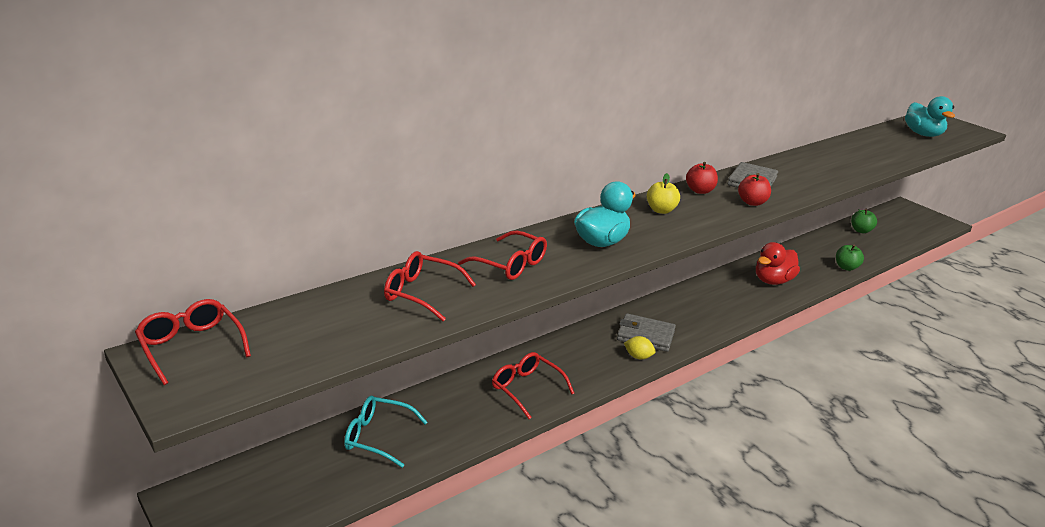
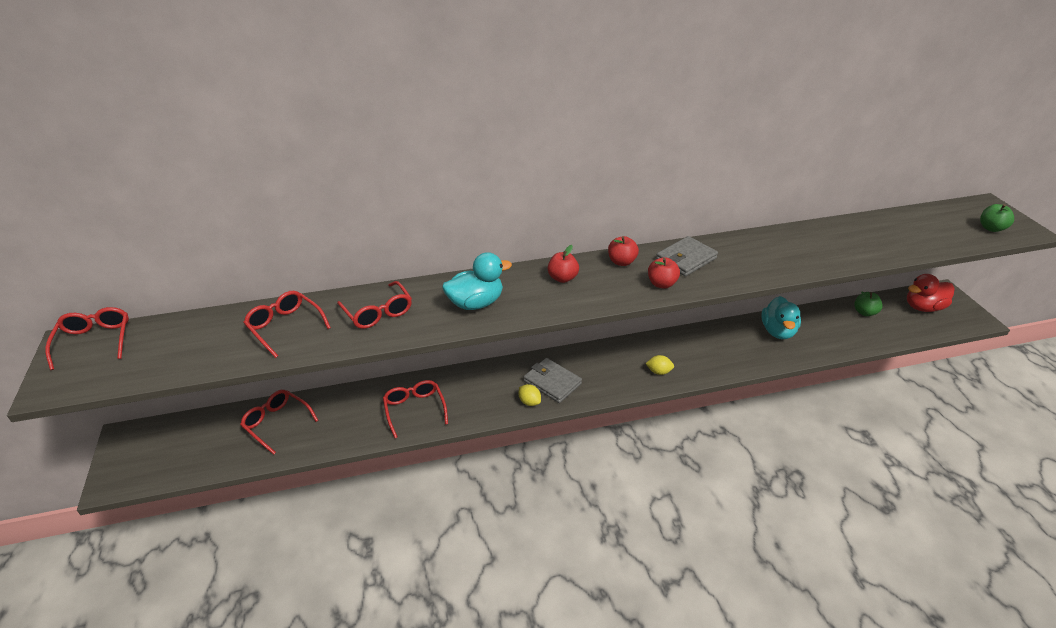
camera: 25 degrees right, 10 degrees up
turquoise glasses [344,396,427,468] -> red glasses [240,390,319,455]
yellow apple [647,173,680,214] -> red apple [548,245,579,283]
red duck [756,242,800,285] -> red duck moved to [907,274,955,312]
green apple [836,245,864,271] -> green apple moved to [980,204,1014,232]
turquoise duck [905,96,955,137] -> turquoise duck moved to [761,296,801,339]
none -> yellow lemon [645,355,674,375]

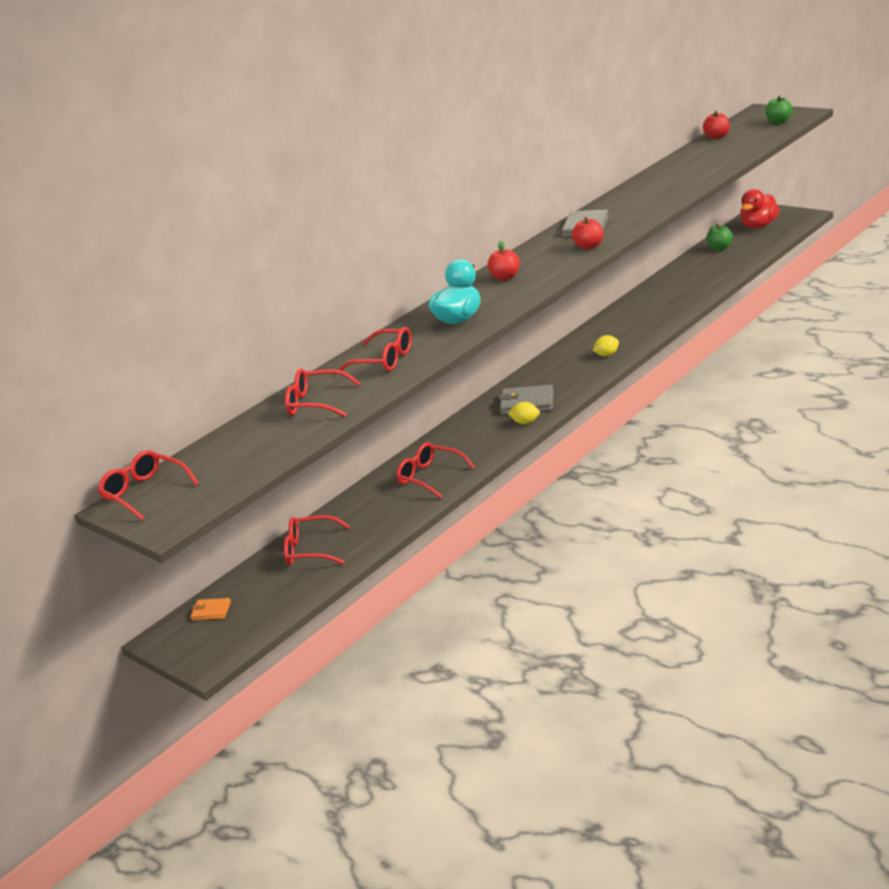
camera: 30 degrees left, 10 degrees down
red apple [608,236,639,266] -> red apple moved to [703,111,730,139]
turquoise duck [761,296,801,339] -> none
none -> orange wallet [190,598,231,620]

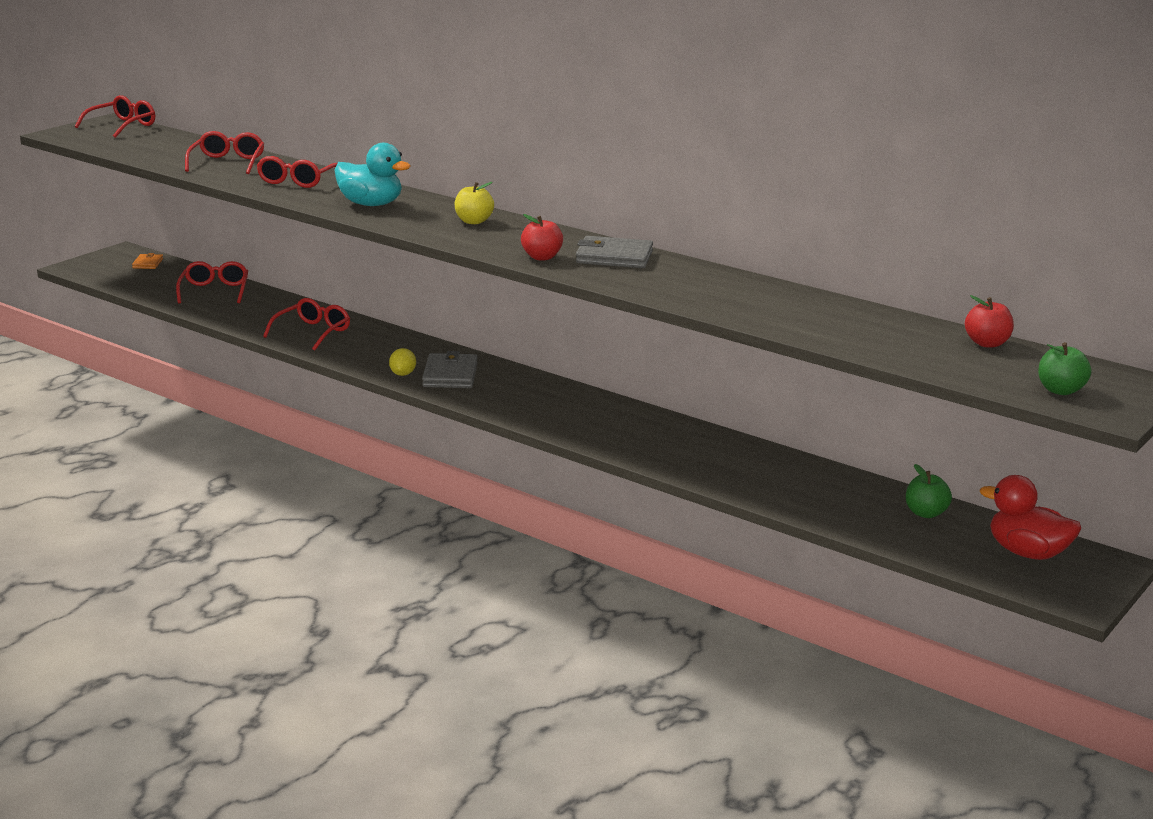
camera: 80 degrees right, 5 degrees down
red apple [487,241,520,281] -> yellow apple [455,182,494,224]
yellow lemon [593,335,619,356] -> none

